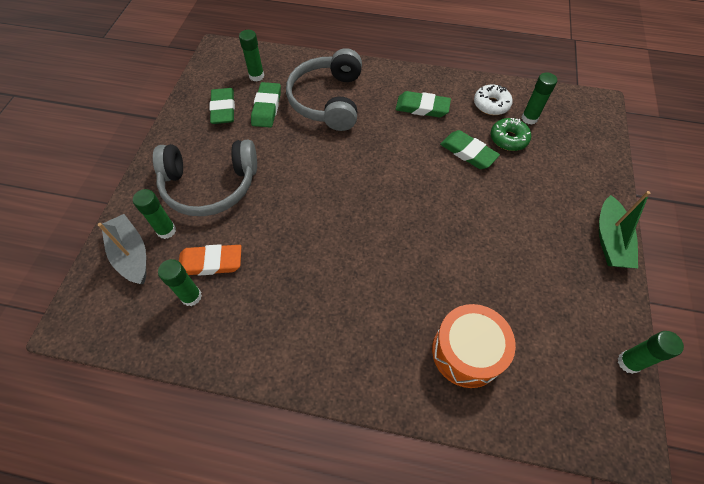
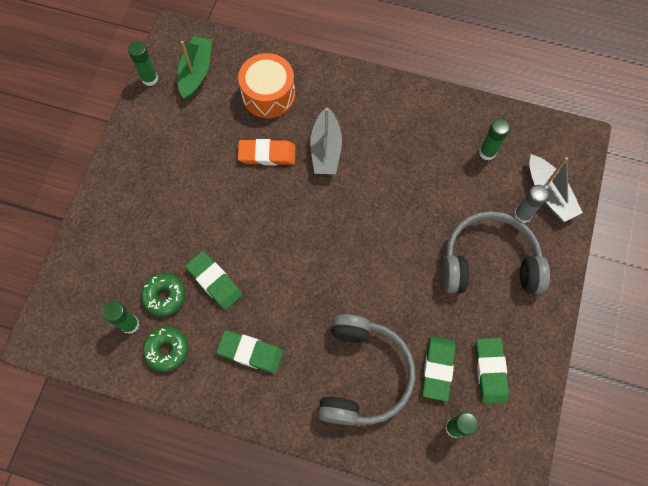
camera: 175 degrees left, 10 degrees up
green glue stick [133,189,176,239] -> grey glue stick [514,185,549,223]
orange eraser [179,244,242,276] -> orange eraser moved to [238,139,296,165]
white donut [474,85,513,115] -> green donut [142,326,189,372]
green boat [599,191,650,268] -> green boat moved to [177,36,212,100]
none -> grey boat [310,107,342,174]

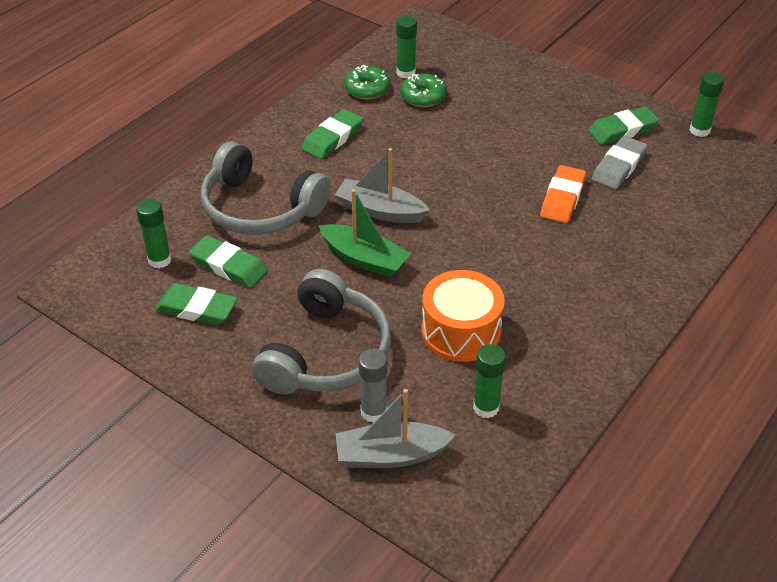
camera: 110 degrees right, 25 degrees down
green boat [177,36,212,100] -> green boat moved to [319,189,411,278]
green eraser [185,251,243,310] -> green eraser moved to [588,106,660,145]
orange drum [238,53,295,118] -> orange drum moved to [421,270,505,362]
grey boat [310,107,342,174] -> grey boat moved to [335,148,430,223]
none -> grey eraser [592,136,648,189]

